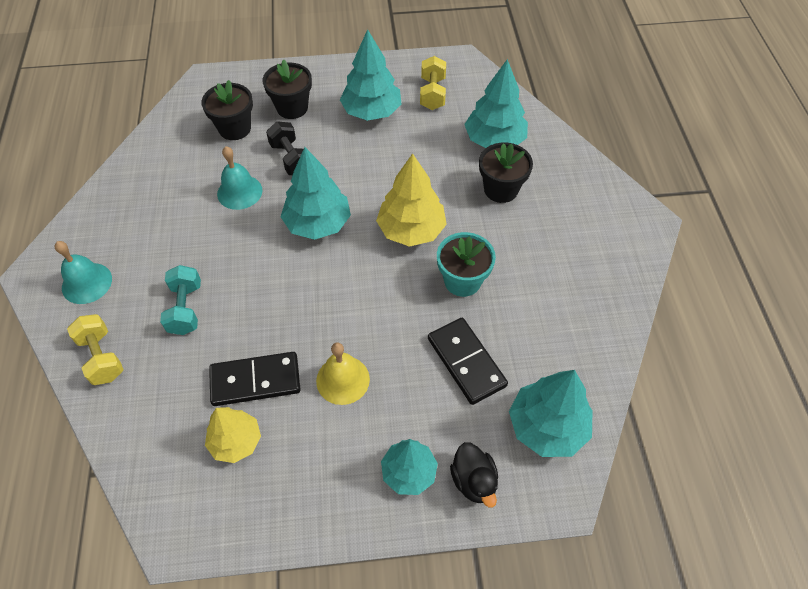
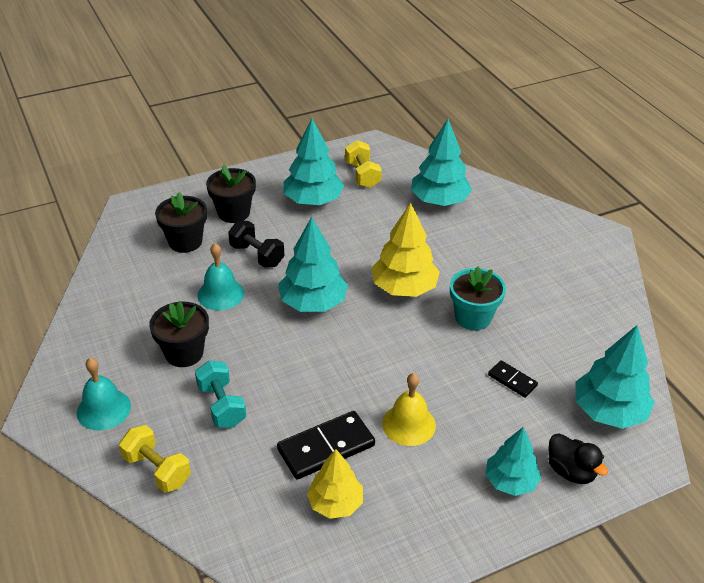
camera: 20 degrees left, 15 degrees down
black domino [428,318,508,405] -> black domino [488,360,538,398], size x0.55
black flower pot [479,142,533,203] -> black flower pot moved to [149,301,209,367]

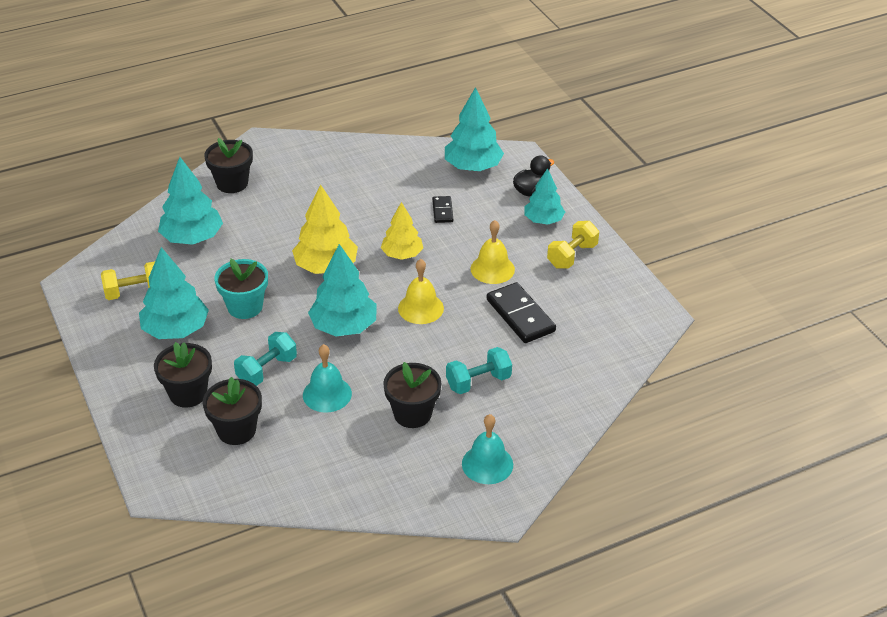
camera: 90 degrees left, 0 degrees up
yellow dumbbell [119,425,191,493] -> yellow dumbbell moved to [547,221,599,269]
black dumbbell [228,221,284,268] -> turquoise dumbbell [234,332,297,386]
yellow tree [307,449,363,519] -> yellow tree moved to [381,202,423,260]
turquoise flower pot [450,267,506,331] -> turquoise flower pot moved to [214,259,268,319]
black domino [488,360,538,398] -> black domino turned 45 degrees counterclockwise [432,196,453,223]
none -> black flower pot [204,138,253,193]
none -> yellow bell [398,259,444,324]

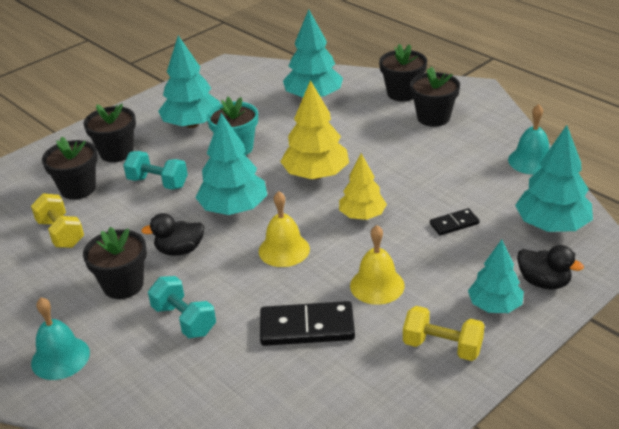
camera: 75 degrees right, 5 degrees down
yellow dumbbell [101,261,155,300] -> yellow dumbbell moved to [31,193,84,248]
turquoise bell [303,344,352,413] -> turquoise bell moved to [508,104,549,175]
black domino [487,282,556,343] -> black domino turned 45 degrees clockwise [260,301,355,346]
none -> black duck [141,213,205,256]
none -> black flower pot [410,67,460,127]

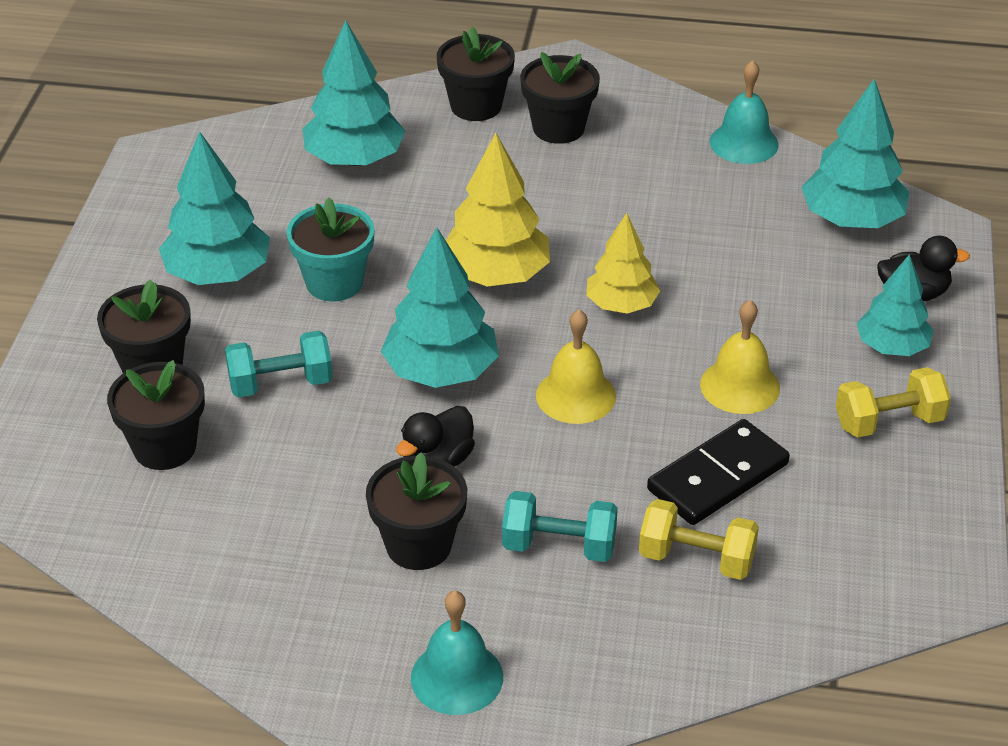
camera: 40 degrees left, 5 degrees up
yellow dumbbell [31,193,84,248] -> yellow dumbbell moved to [639,499,759,580]
black domino [430,208,479,236] -> none

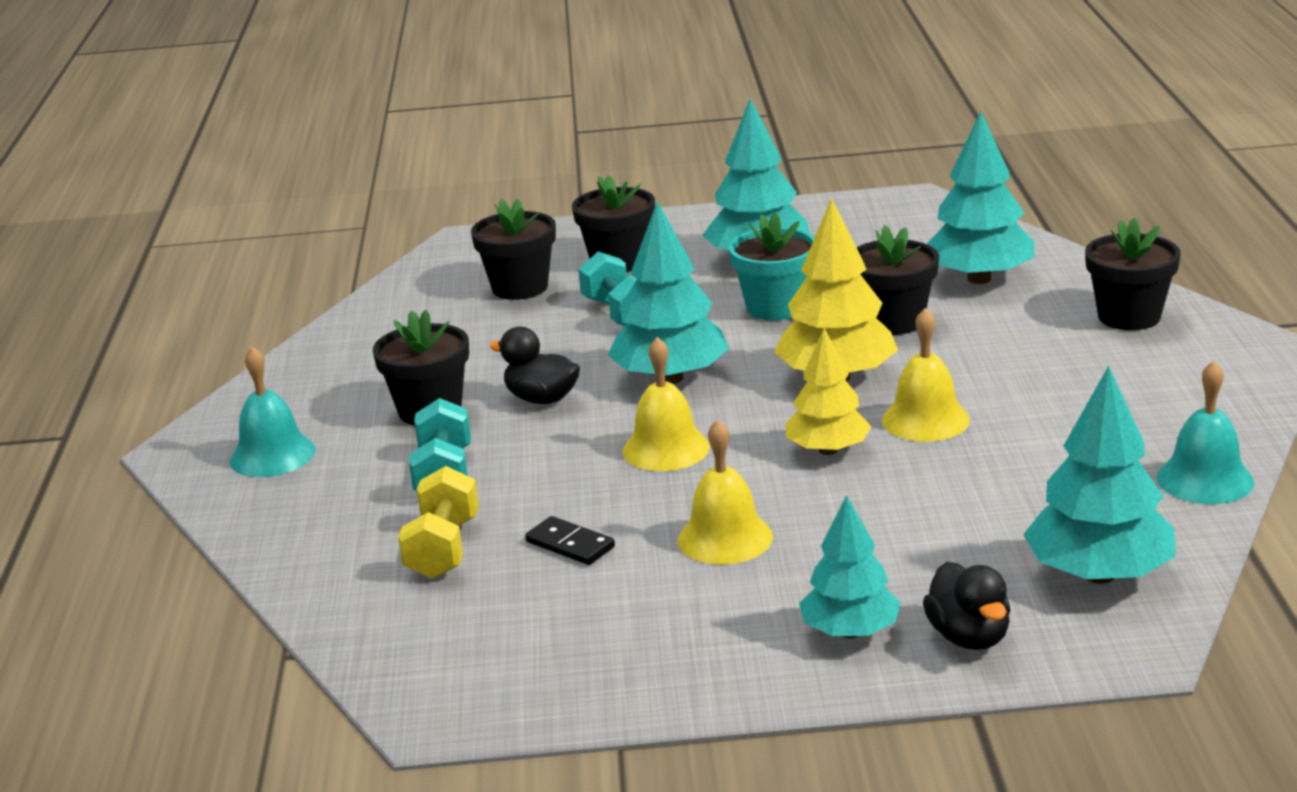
camera: 80 degrees right, 15 degrees down
black flower pot [520,52,600,144] -> black flower pot moved to [856,225,939,335]
black domino [647,419,790,525] -> black domino [525,516,615,565], size x0.55
yellow dumbbell [836,367,951,438] -> none
none -> yellow bell [882,308,970,442]

